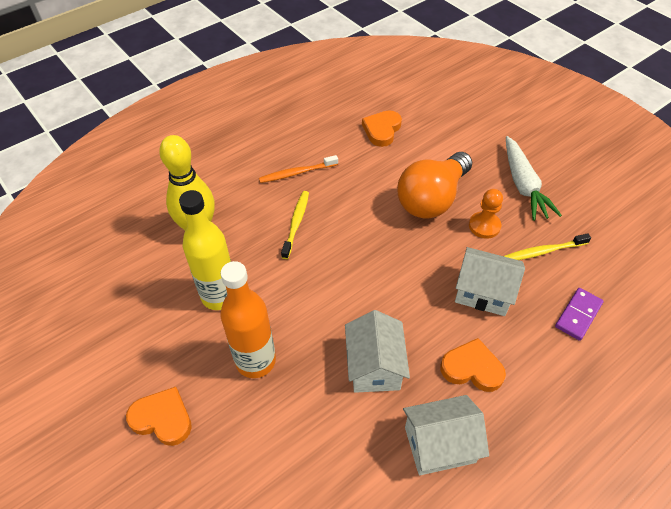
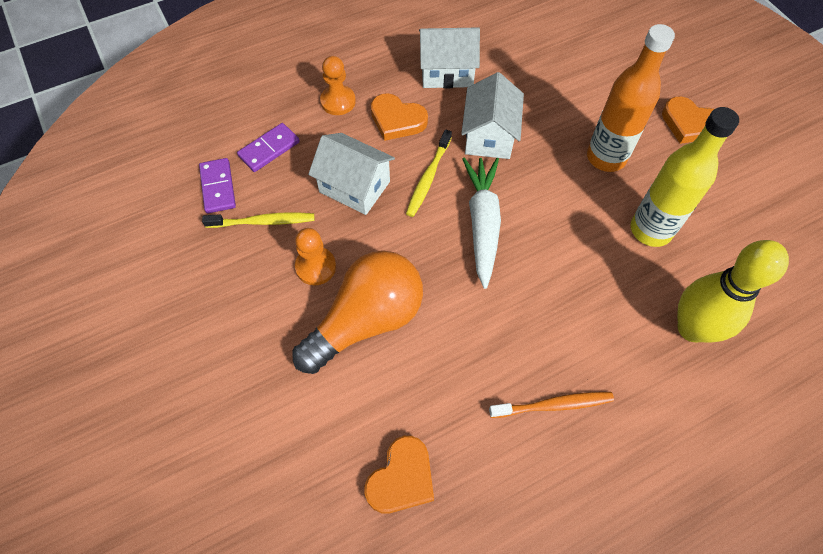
camera: 170 degrees left, 10 degrees up
yellow toothbrush [281,191,309,259] -> yellow toothbrush moved to [406,130,452,217]
white carrot [506,136,562,221] -> white carrot moved to [462,157,501,289]
none -> purple domino [199,158,236,213]
none -> orange pawn [320,56,356,115]

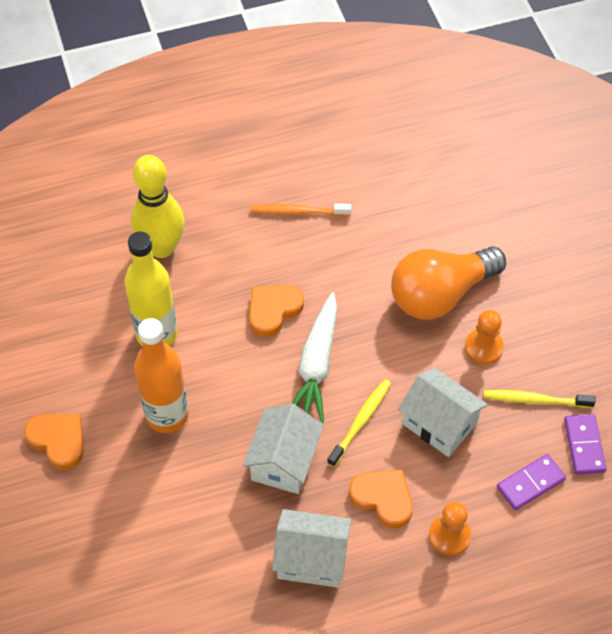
camera: 170 degrees left, 5 degrees down
orange heart [364,436,434,513] -> orange heart moved to [249,284,304,337]

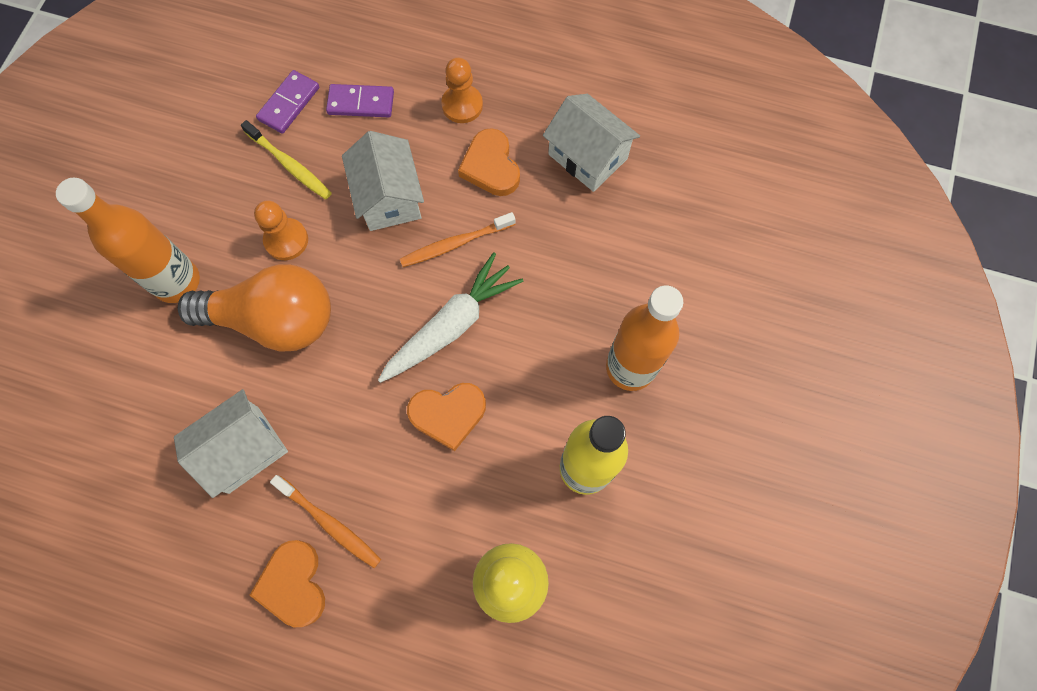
camera: 145 degrees left, 15 degrees up
orange heart [24,414,84,470] -> orange heart moved to [249,540,325,627]
white house [243,404,324,494] -> white house moved to [174,389,288,498]
yellow toothbrush [327,379,391,467] -> orange toothbrush [400,212,516,267]
none -> orange bottle [56,178,200,303]

